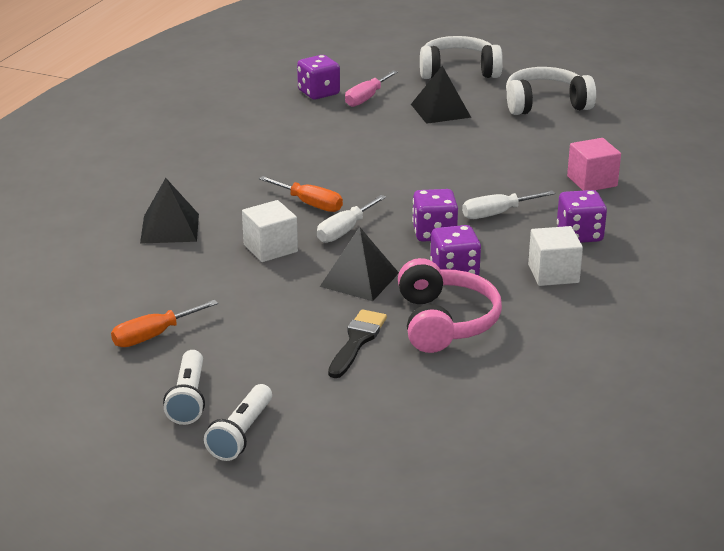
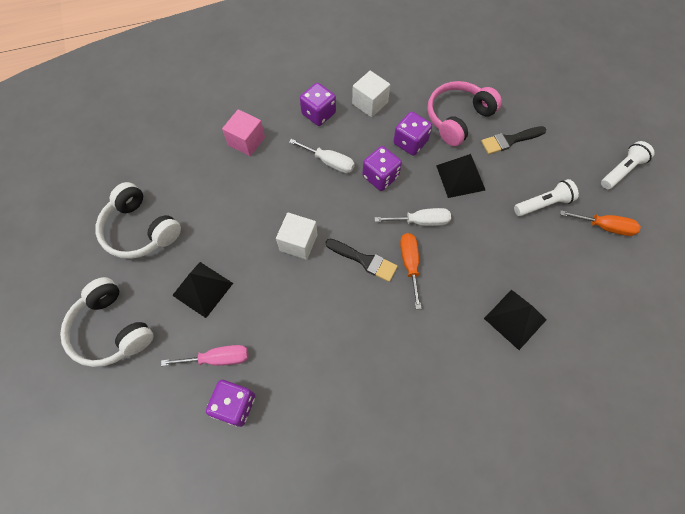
camera: 130 degrees left, 35 degrees up
white flashlight [204,384,272,461] -> white flashlight moved to [514,179,579,216]
white cube [242,200,298,262] -> white cube moved to [276,212,317,260]
none -> black brush [326,239,398,282]

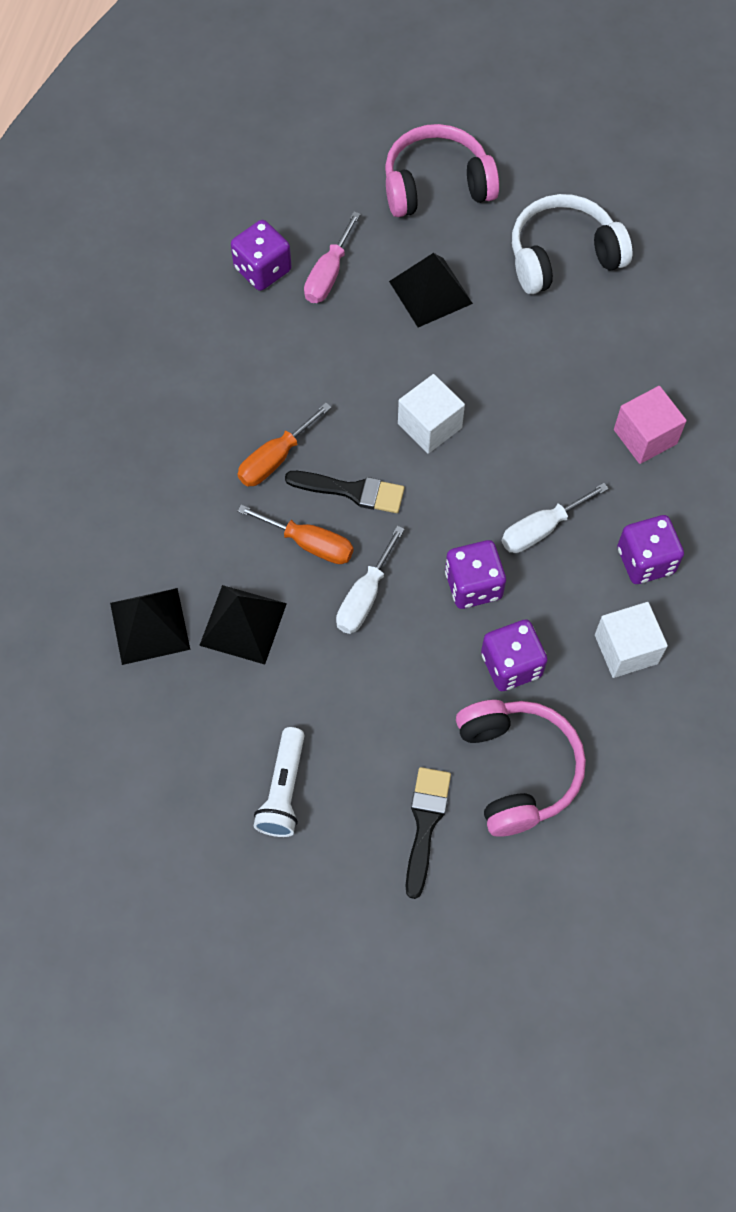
camera: 120 degrees right, 0 degrees up
white headphones [60,277,154,367] -> pink headphones [385,124,499,217]
black brush [326,239,398,282] -> black brush turned 135 degrees counterclockwise [285,471,404,513]
black pyramid [436,154,485,198] -> black pyramid moved to [199,585,287,664]
orange screwdriver [560,210,641,236] -> orange screwdriver moved to [238,403,332,486]
white flashlight [601,141,655,189] -> none

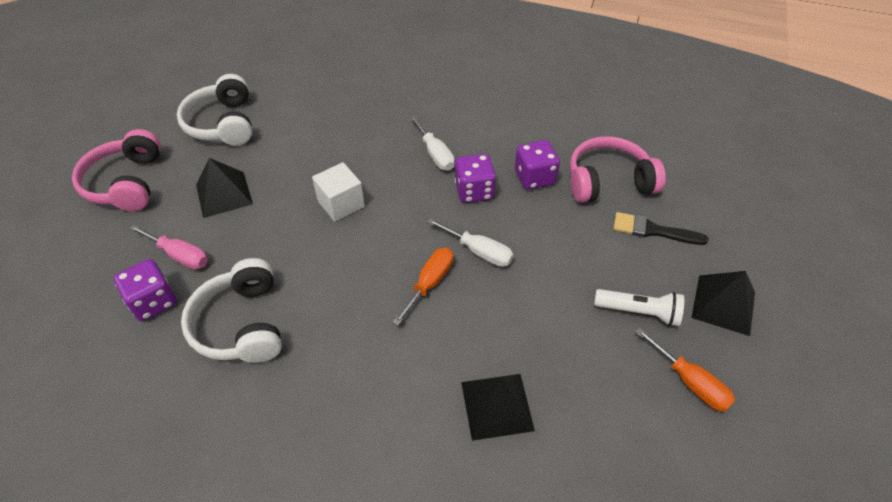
camera: 85 degrees left, 15 degrees down
black pyramid [199,585,287,664] -> black pyramid moved to [691,271,755,336]
orange screwdriver [238,403,332,486] -> orange screwdriver moved to [635,328,735,412]
black brush [285,471,404,513] -> none
white cube [595,602,668,678] -> none
pink cube [614,386,687,464] -> none
purple dice [617,515,684,584] -> none
none -> white headphones [181,258,282,363]

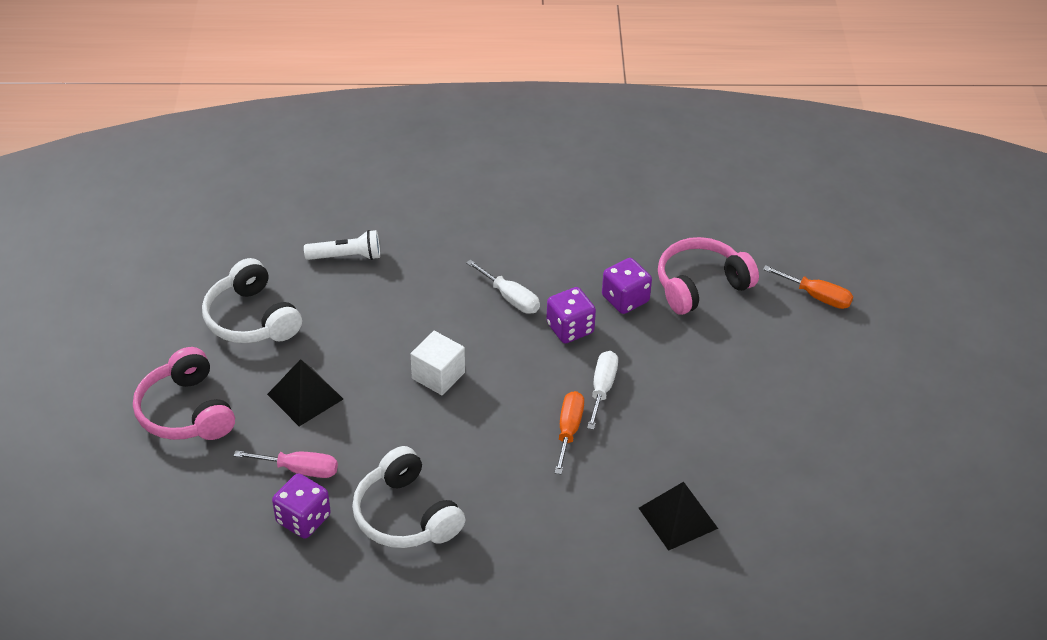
camera: 20 degrees left, 5 degrees down
white screwdriver [427,218,514,267] -> white screwdriver turned 90 degrees counterclockwise [587,351,618,430]
white flashlight [594,289,684,326] -> white flashlight moved to [304,230,380,260]
black brush [613,212,709,245] -> none
orange screwdriver [635,328,735,412] -> orange screwdriver moved to [763,265,853,309]
black pyramid [691,271,755,336] -> none

